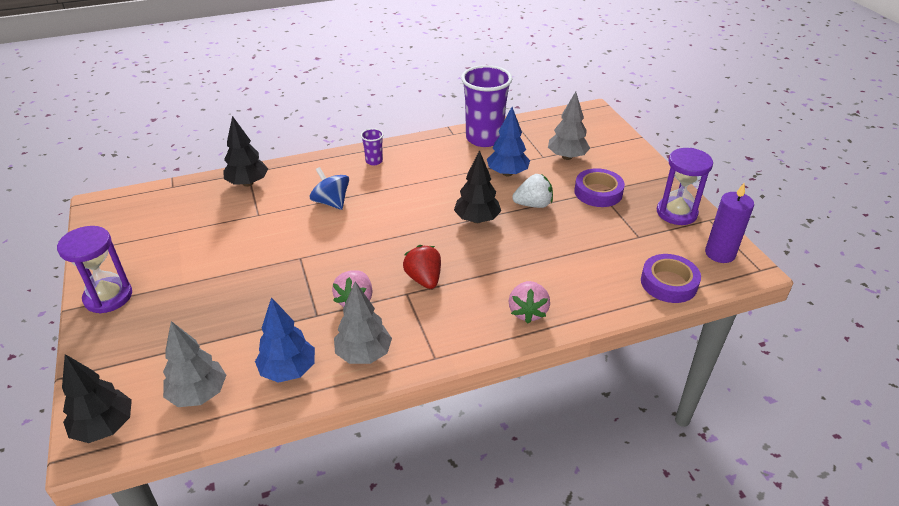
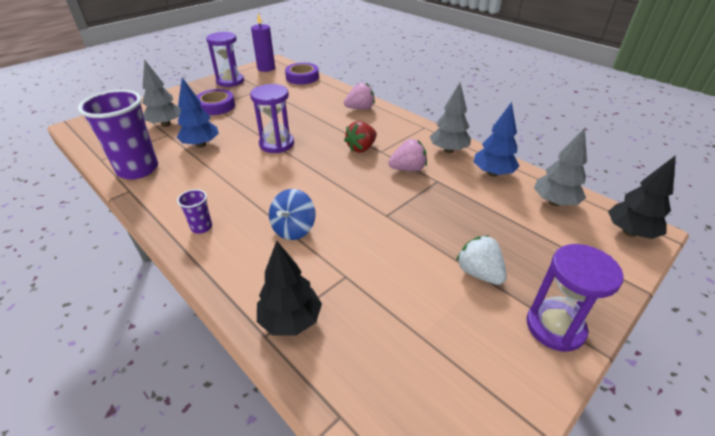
camera: 115 degrees left, 0 degrees up
black tree [454,150,501,223] -> purple hourglass [250,84,294,153]
white strawberry [512,174,553,208] -> white strawberry moved to [456,235,507,285]

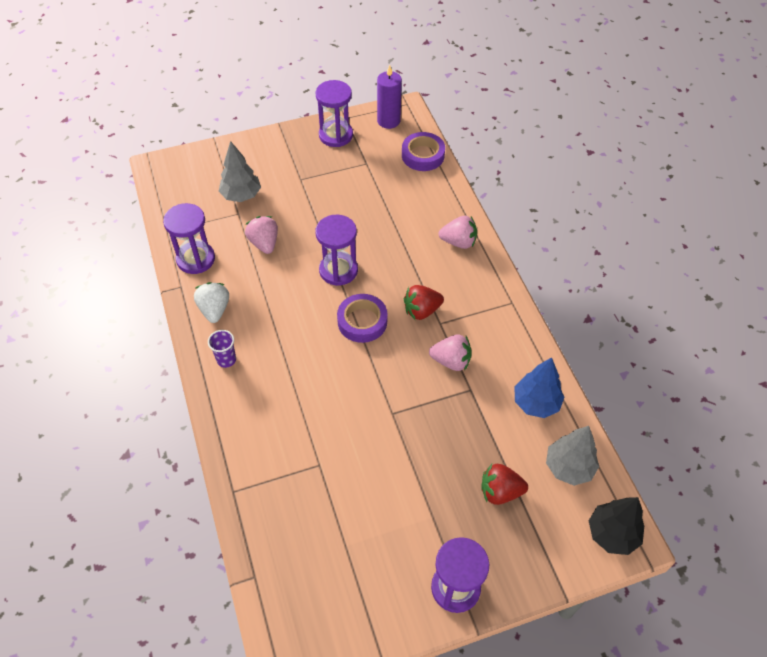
camera: 25 degrees right, 15 degrees up
purple cup [78,90,158,179] -> purple hourglass [163,203,215,274]
blue tree [177,78,219,148] -> pink strawberry [245,216,278,254]
purple tape [197,89,235,115] -> purple tape moved to [337,294,388,343]
black tree [257,241,322,336] -> none
blue spinning top [269,189,316,240] -> none
grey tree [430,83,471,153] -> none
white strawberry [456,235,507,285] -> white strawberry moved to [194,282,229,323]
none -> red strawberry [481,464,528,505]

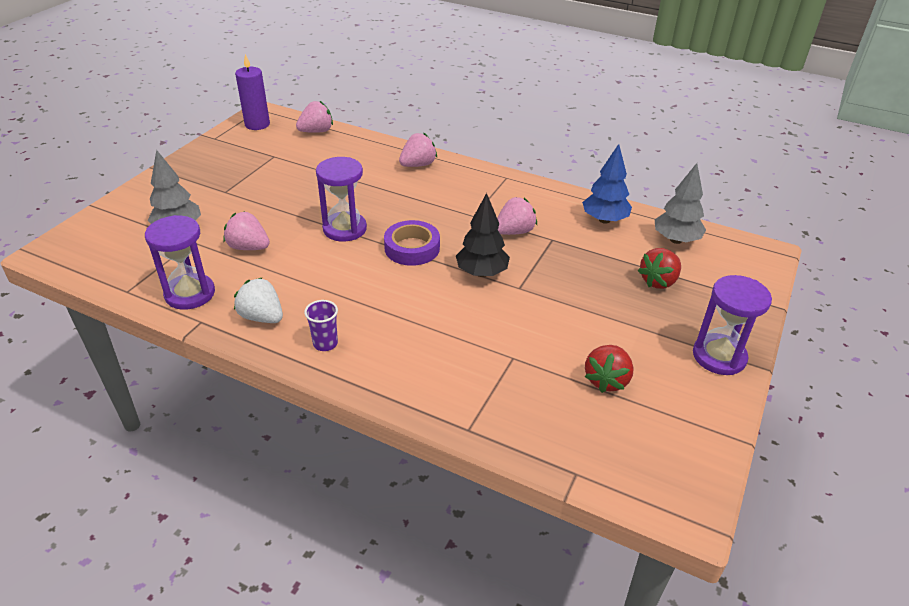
camera: 45 degrees left, 15 degrees down
purple hourglass [316,80,353,147] -> none
purple tape [402,132,445,171] -> pink strawberry [296,101,333,133]
red strawberry [404,285,444,320] -> red strawberry moved to [585,345,634,393]
black tree [589,497,644,555] -> black tree moved to [456,193,510,277]

